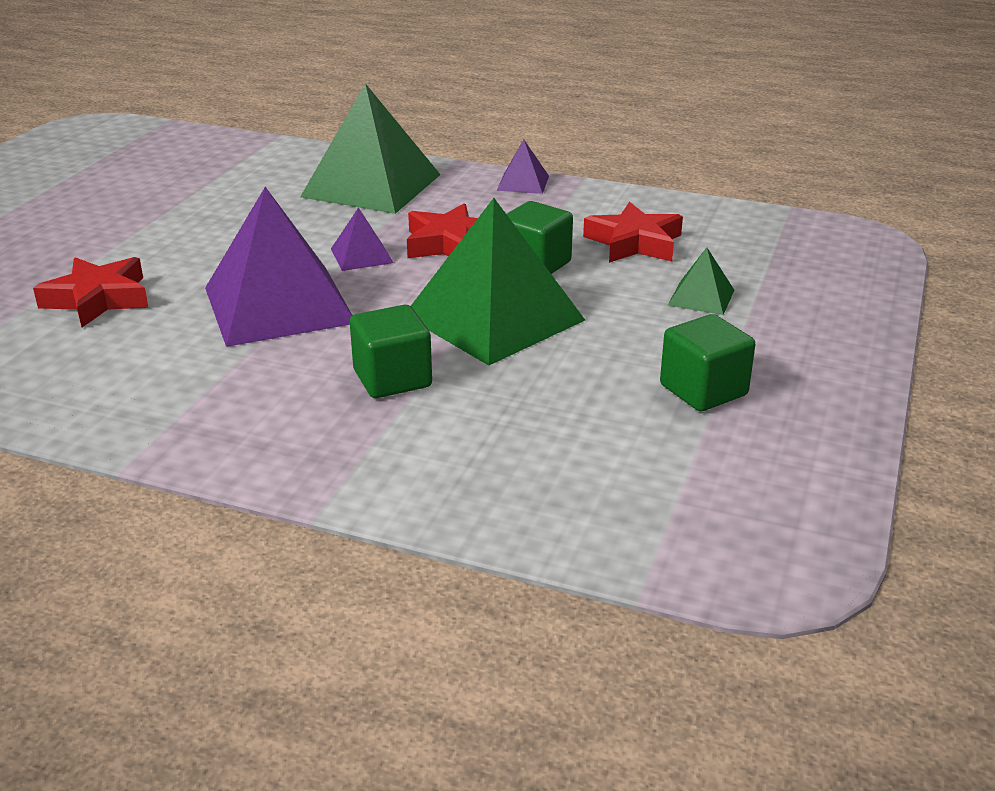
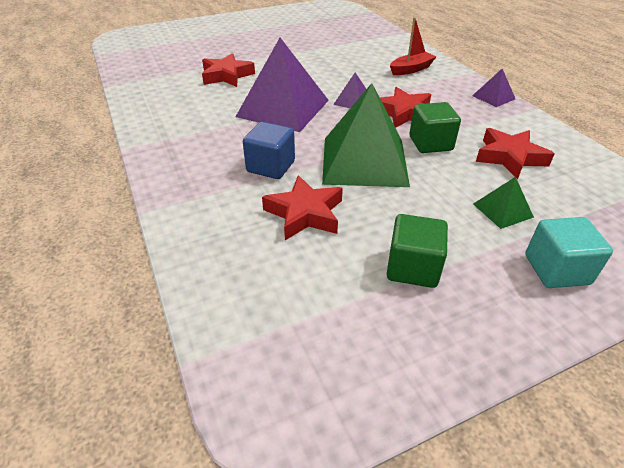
camera: 45 degrees right, 10 degrees up
green pyramid [300,83,441,214] -> red boat [390,17,436,75]
green cube [350,305,432,398] -> blue cube [243,122,295,179]
none -> red star [262,175,343,240]
none -> turquoise cube [525,217,613,288]

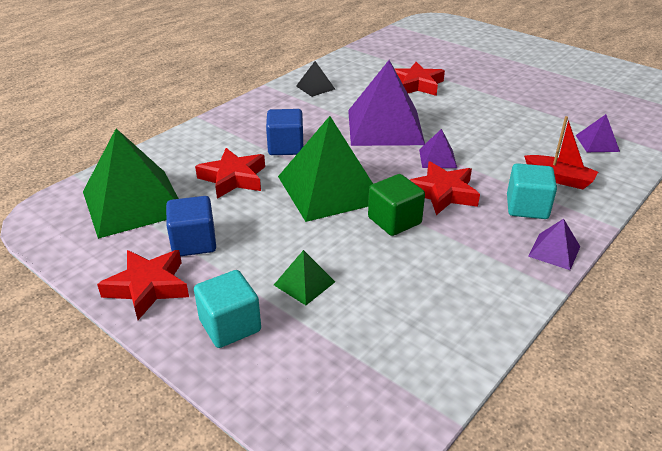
camera: 65 degrees right, 5 degrees down
green cube [387,214,448,288] -> blue cube [166,196,216,256]
red star [476,128,554,179] -> red star moved to [97,250,189,320]
none -> green pyramid [83,128,179,239]
none -> black pyramid [296,61,335,97]
none -> turquoise cube [507,163,557,219]
none -> purple pyramid [576,114,620,152]

